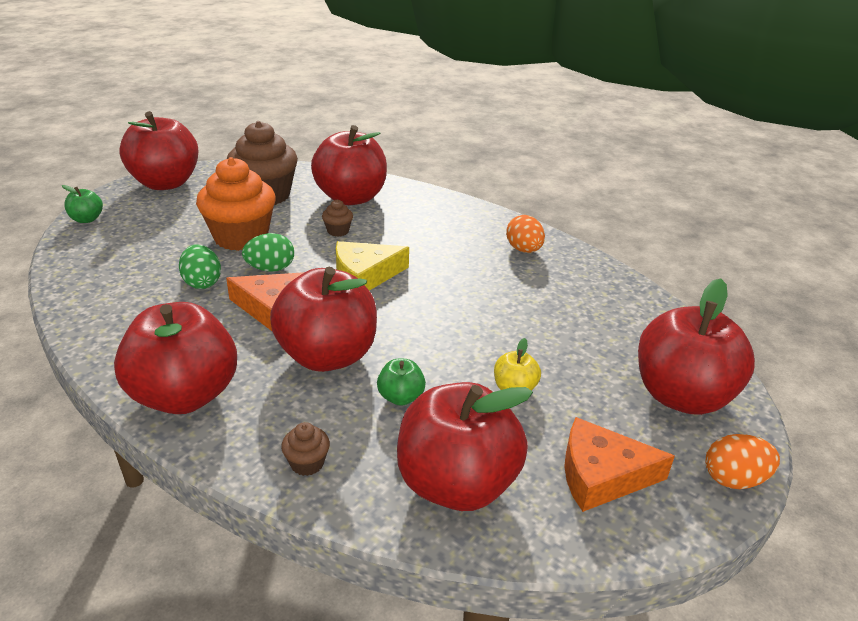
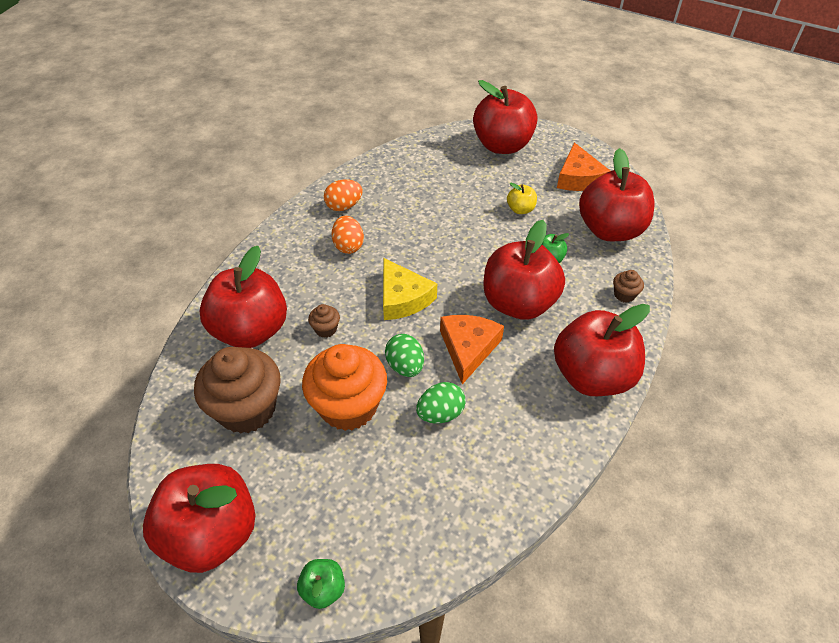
camera: 95 degrees left, 15 degrees up
orange egg [705,434,780,489] -> orange egg moved to [332,216,364,254]

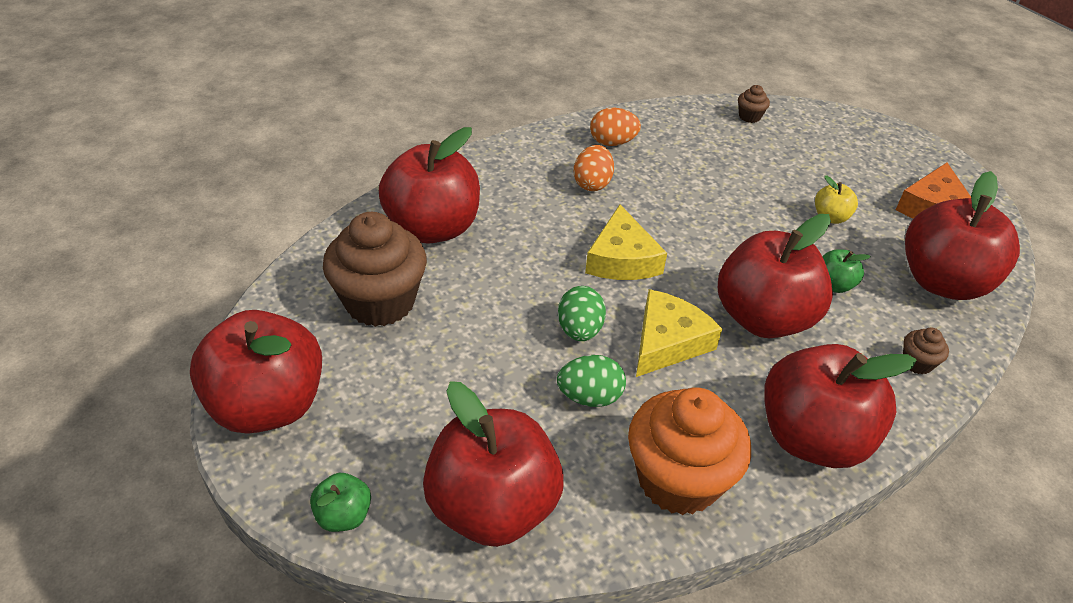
camera: 25 degrees right, 5 degrees down
orange cupcake [302,344,387,431] -> orange cupcake moved to [628,387,751,515]
brown cupcake [308,304,340,338] -> brown cupcake moved to [738,85,770,123]
orange cheese [440,315,504,384] -> yellow cheese [636,289,722,377]
red apple [473,80,538,154] -> red apple moved to [423,381,564,547]

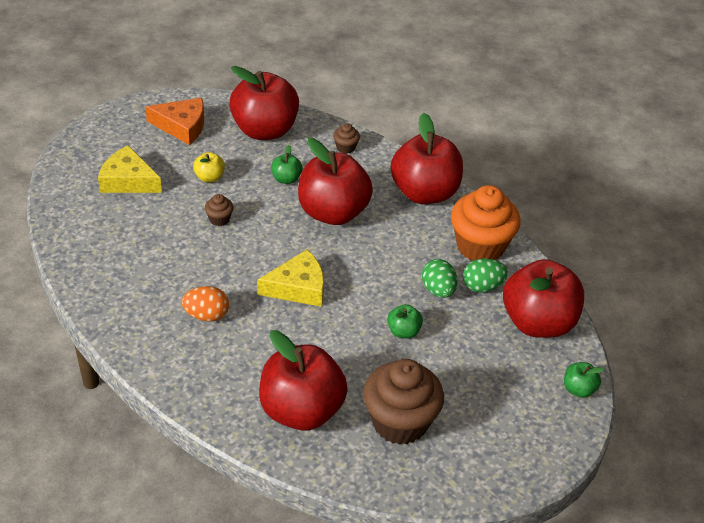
camera: 105 degrees left, 0 degrees up
red apple [190,310,322,434] -> none
green egg [558,286,606,341] -> green egg moved to [463,258,508,293]
orange egg [590,108,641,146] -> none
yellow cheese [636,289,722,377] -> yellow cheese moved to [98,145,162,193]
brown cupcake [738,85,770,123] -> brown cupcake moved to [205,194,234,226]
none -> green apple [387,304,423,338]

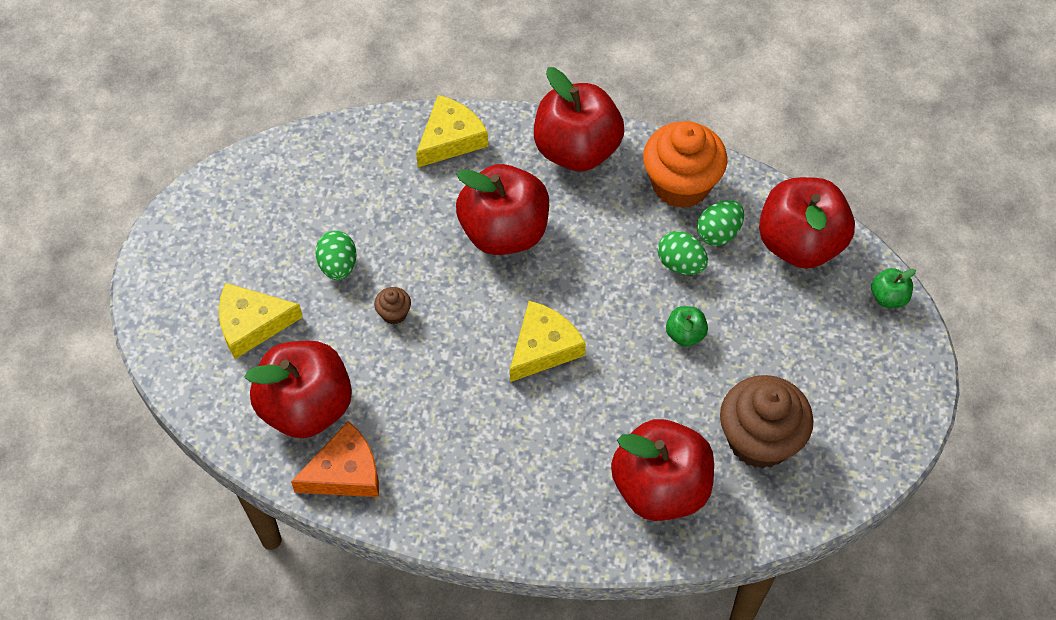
camera: 30 degrees left, 15 degrees up
orange cheese [146,98,204,145] -> orange cheese moved to [291,421,379,497]
orange egg [182,286,229,322] -> none
yellow apple [193,152,225,183] -> green egg [315,231,357,280]
red apple [229,66,299,140] -> red apple moved to [244,341,352,439]
green apple [271,145,302,184] -> none
brown cupcake [333,123,360,154] -> yellow cheese [416,95,488,167]

